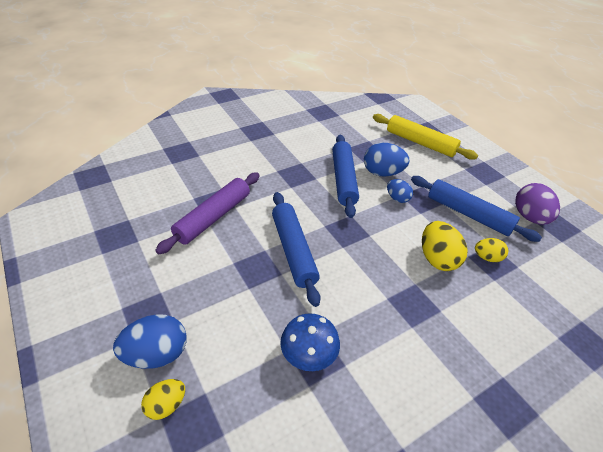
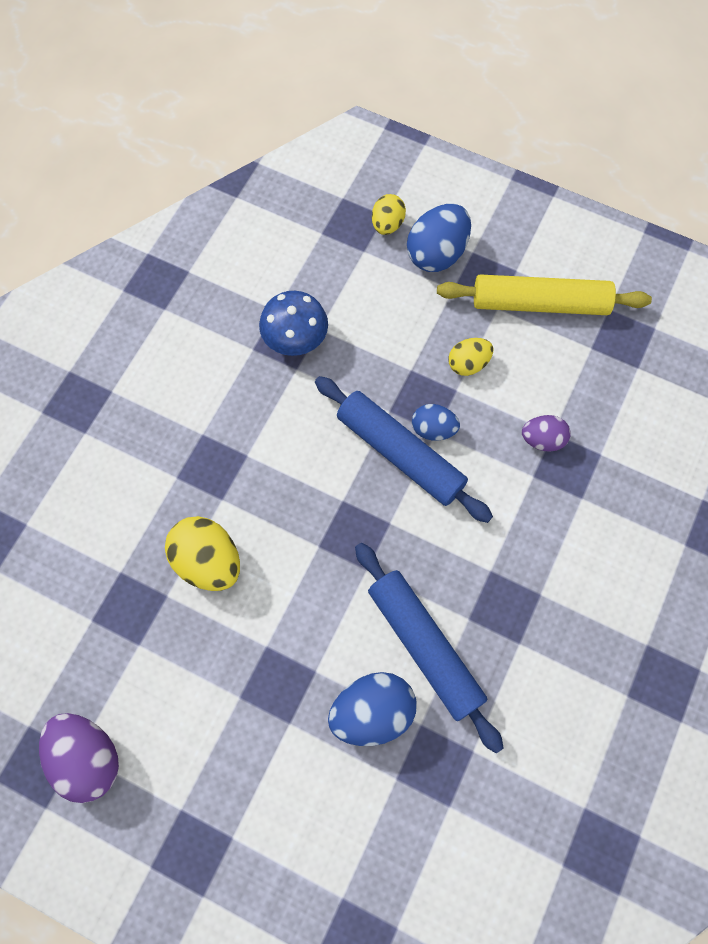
camera: 150 degrees right, 25 degrees up
purple rolling pin [155,172,260,254] -> purple egg [522,415,571,452]
yellow rolling pin [373,114,478,160] -> yellow rolling pin moved to [437,274,652,315]
blue egg [387,179,413,203] -> blue egg moved to [412,404,460,441]
blue rolling pin [411,176,542,242] -> none
yellow egg [475,238,508,262] -> yellow egg moved to [449,338,493,376]

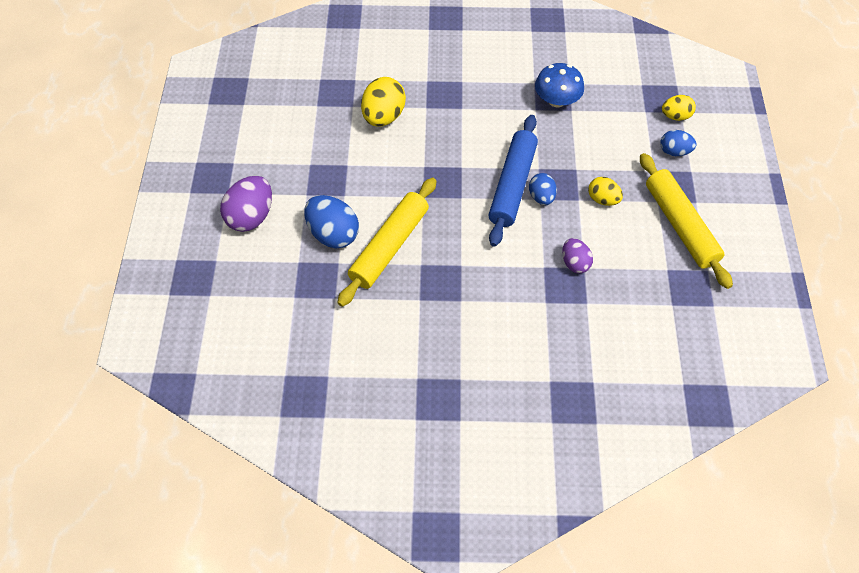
camera: 65 degrees right, 10 degrees down
purple egg [39,713,119,803] -> purple egg moved to [220,176,272,232]
blue rolling pin [355,543,504,753] -> yellow rolling pin [337,178,436,307]
blue egg [407,204,471,272] -> blue egg [660,130,696,156], size x0.60

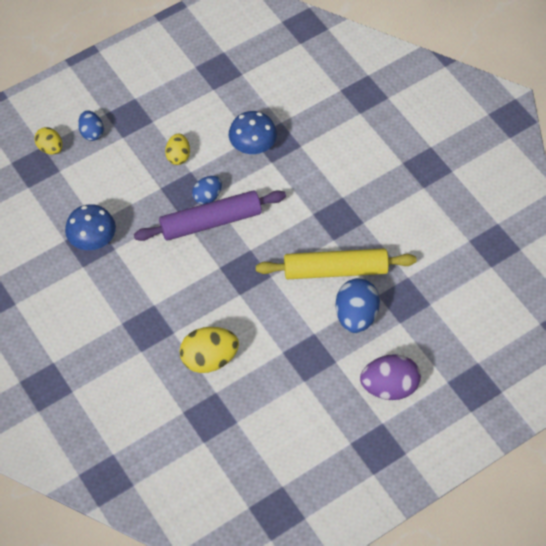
camera: 125 degrees left, 0 degrees up
blue rolling pin [489,115,538,247] -> purple rolling pin [134,190,286,241]
purple egg [562,238,593,273] -> blue mushroom [229,111,277,154]
yellow rolling pin [640,153,733,289] -> none

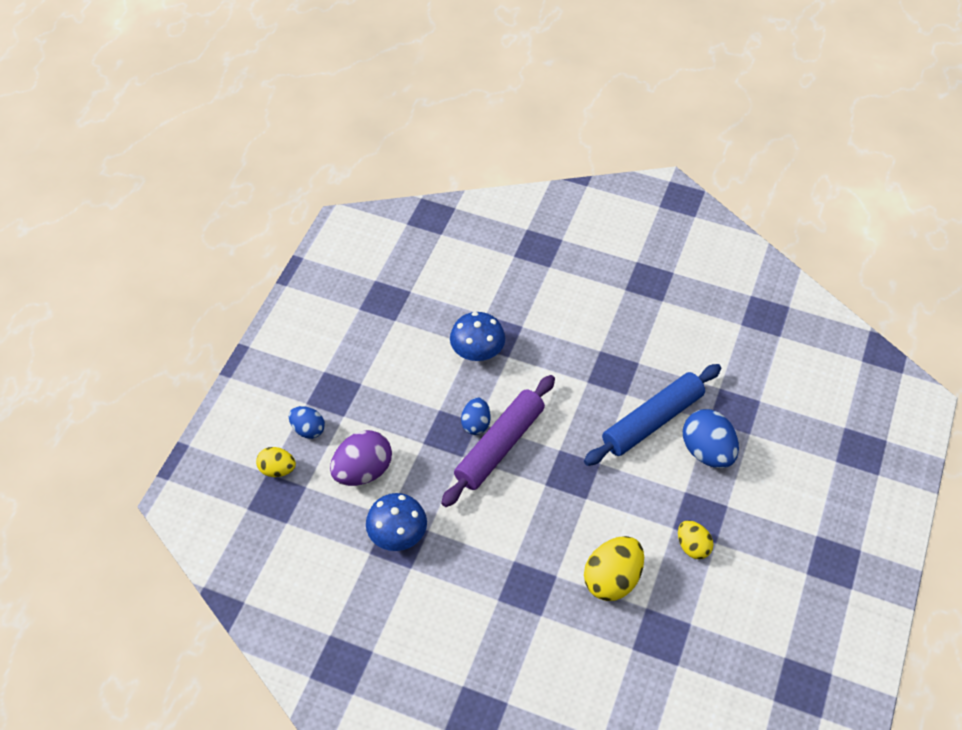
camera: 35 degrees left, 5 degrees down
yellow egg [165,134,190,165] -> yellow egg moved to [678,520,713,559]
yellow rolling pin [256,249,417,279] -> blue rolling pin [584,364,721,466]
purple egg [360,354,421,400] -> purple egg moved to [330,430,392,486]

